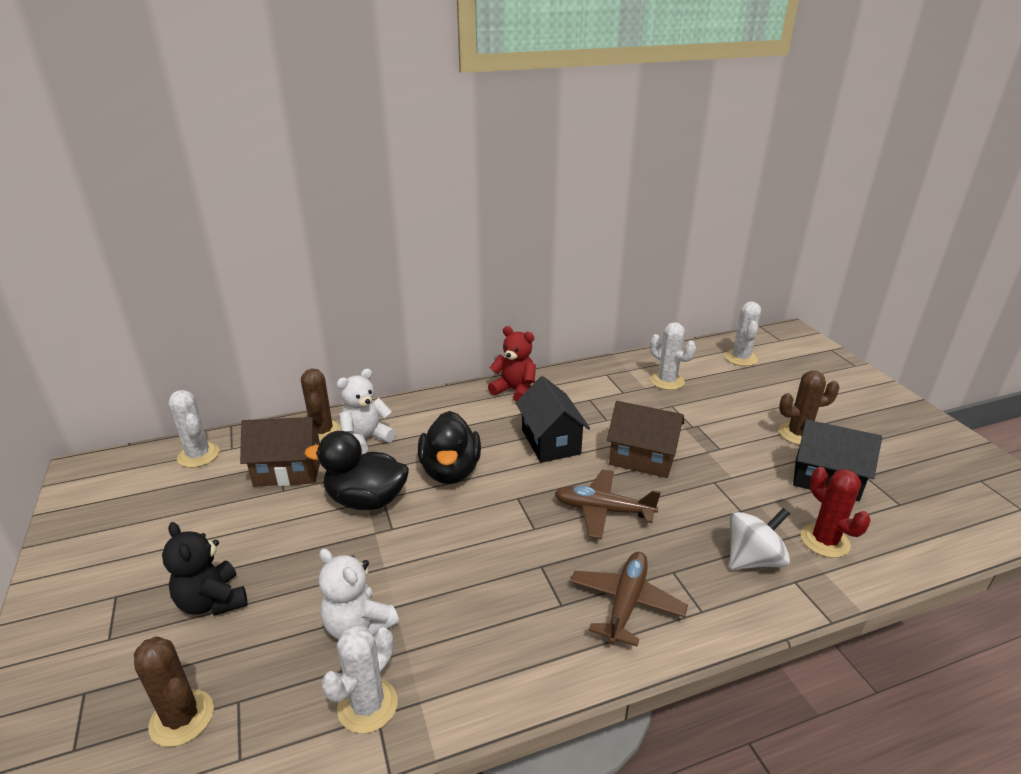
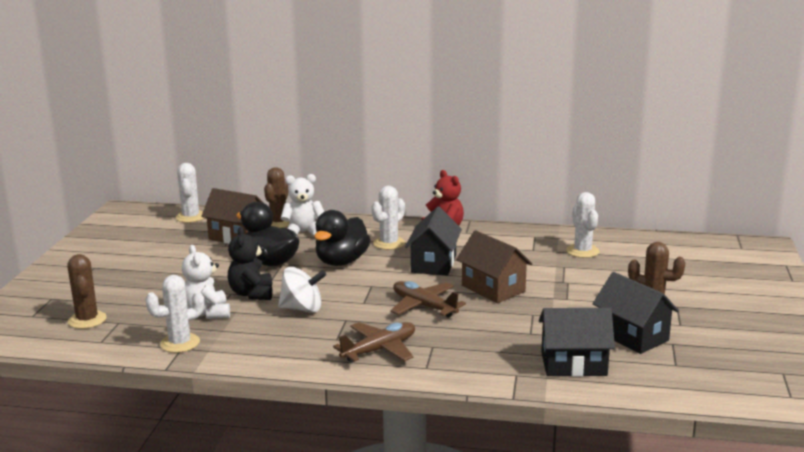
camera: 30 degrees right, 10 degrees down
black teddy bear [162,522,248,616] -> black teddy bear moved to [228,227,273,300]
white cactus [725,301,761,366] -> white cactus moved to [372,186,405,250]
white spinning top [729,508,790,570] -> white spinning top moved to [278,267,326,313]
red cactus [801,467,871,558] -> black house [539,308,615,377]

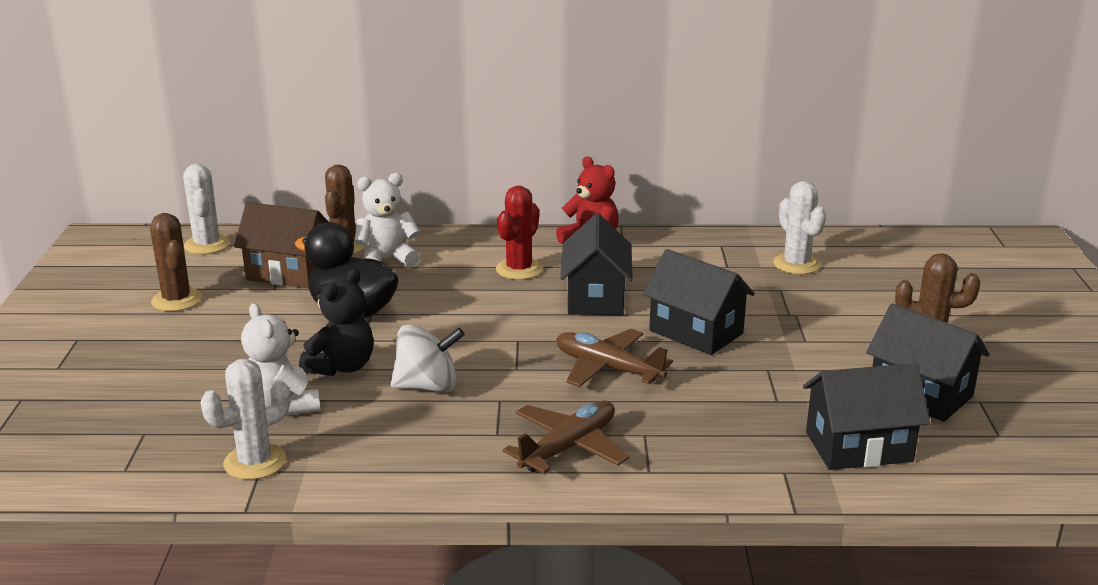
camera: 10 degrees left, 5 degrees up
brown cactus [67,254,107,329] -> brown cactus moved to [150,213,202,312]
black teddy bear [228,227,273,300] -> black teddy bear turned 135 degrees counterclockwise [299,268,374,376]
black duck [314,210,371,266] -> none
white cactus [372,186,405,250] -> red cactus [496,186,543,280]
brown house [456,230,532,303] -> black house [643,249,755,355]

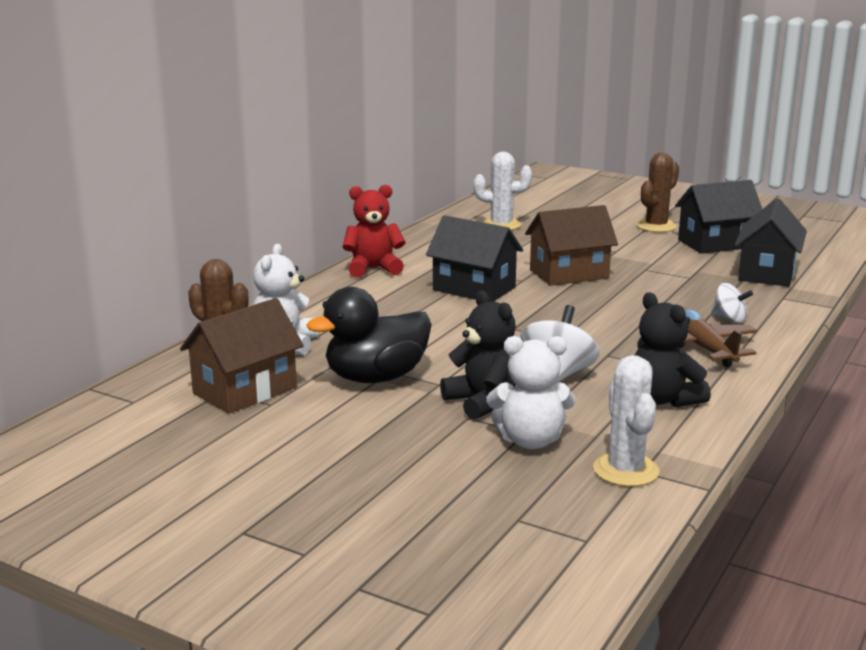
camera: 60 degrees left, 5 degrees down
brown cactus [150,213,202,312] -> none
white cactus [183,164,230,254] -> none
red cactus [496,186,543,280] -> none
brown plane [556,329,673,387] -> none
black house [643,249,755,355] -> brown house [525,205,618,286]
none -> black teddy bear [635,292,711,408]
none -> white spinning top [711,283,753,323]

